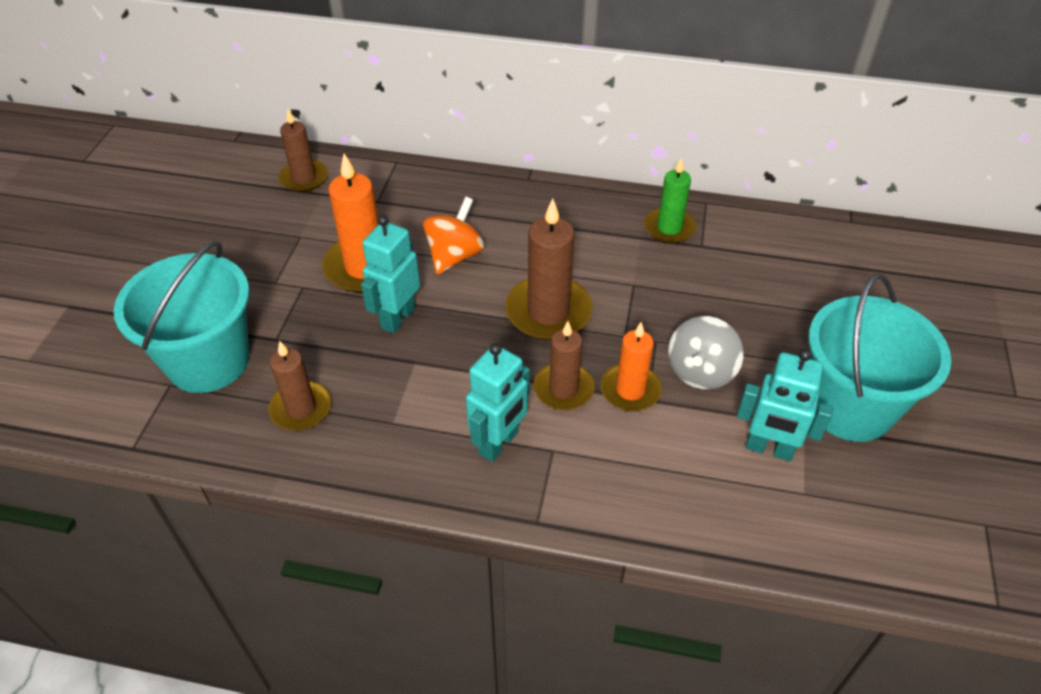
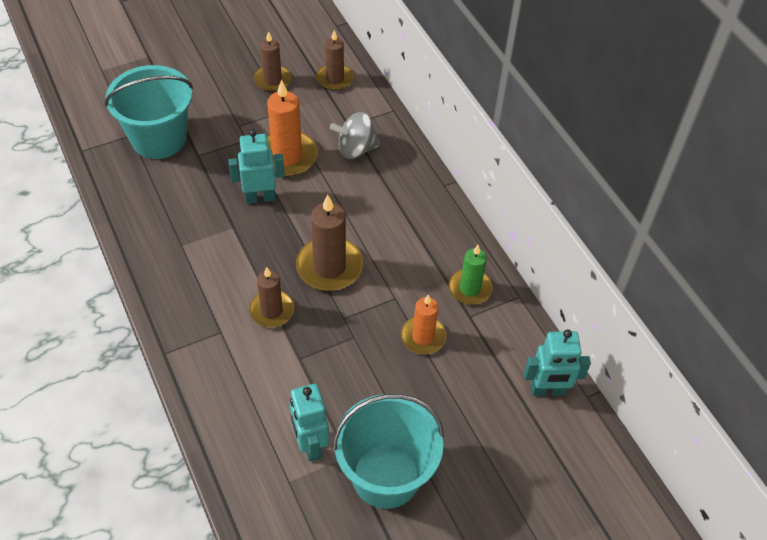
camera: 50 degrees right, 5 degrees up
brown candle [268,340,331,431] -> brown candle moved to [254,31,291,92]
orange spinning top [423,197,484,274] -> none
turquoise robot [466,343,530,462] -> turquoise robot moved to [524,329,591,396]
orange candle [601,322,662,411] -> orange candle moved to [401,294,446,354]
grey spinning top [668,316,743,390] -> grey spinning top moved to [330,112,380,159]

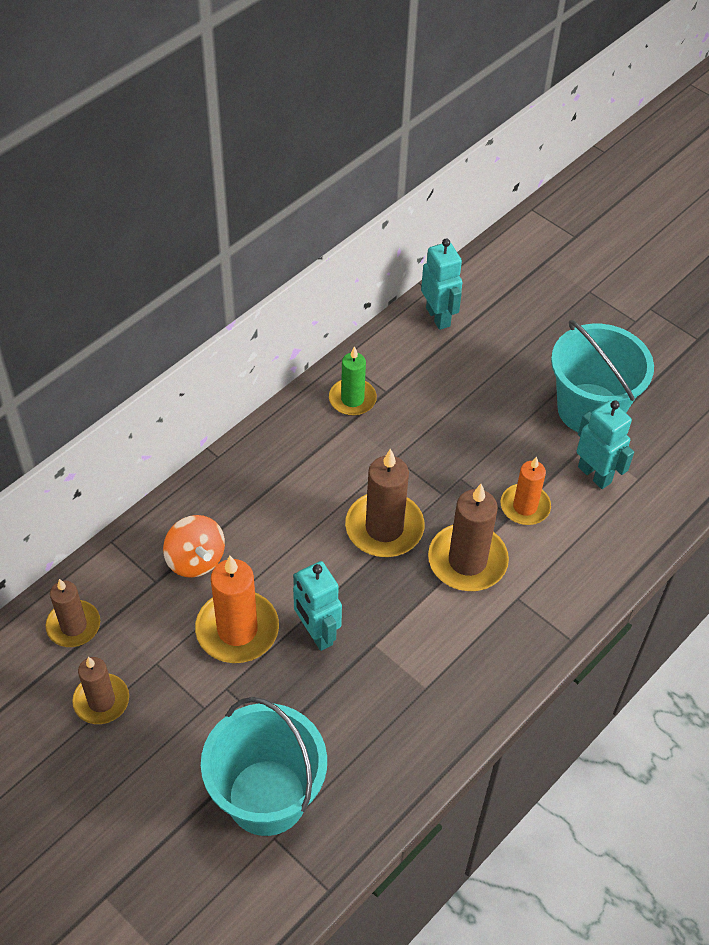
camera: 110 degrees left, 0 degrees up
brown candle [249,267,294,328] -> brown candle [428,484,509,591], size x1.54
turquoise robot [290,384,329,462] -> turquoise robot turned 90 degrees counterclockwise [577,400,634,489]
grey spinning top [330,112,380,159] -> orange spinning top [163,515,225,578]
orange candle [401,294,446,354] -> orange candle moved to [501,456,551,525]

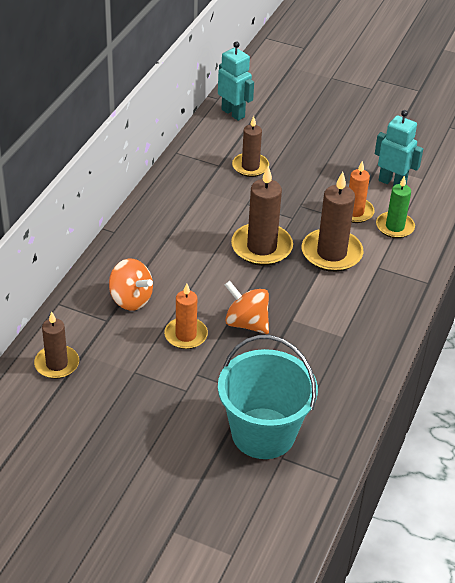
camera: 20 degrees left, 10 degrees down
brown candle [72,657,129,724] -> brown candle moved to [232,116,269,177]
orange candle [195,556,279,663] -> orange candle [164,283,208,349], size x0.65
turquoise robot [293,561,342,651] -> orange spinning top [225,281,269,334]
green candle [329,346,377,416] -> green candle moved to [376,176,415,238]
turquoise bucket [551,320,654,432] -> none

